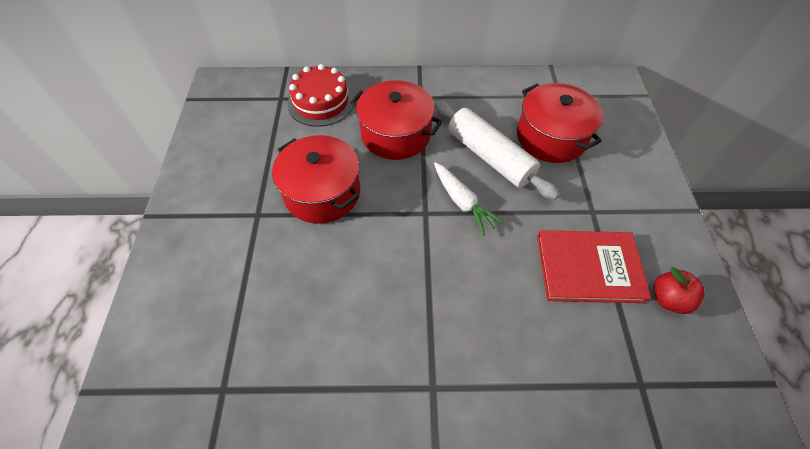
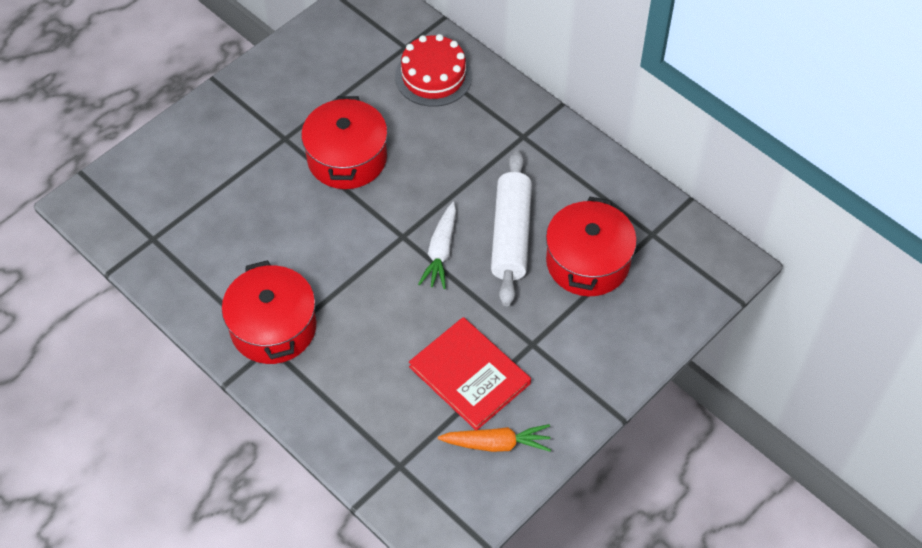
camera: 45 degrees right, 0 degrees up
red pot [350,80,442,160] -> red pot moved to [222,260,316,364]
red apple [654,267,705,314] -> orange carrot [438,424,551,452]

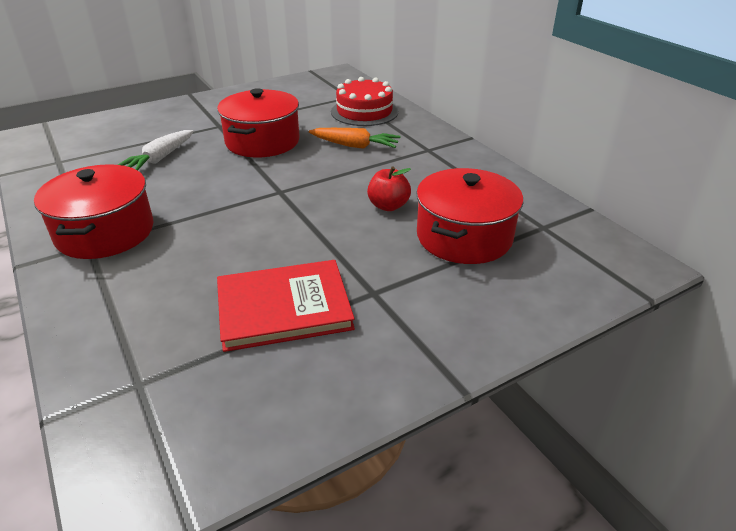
camera: 15 degrees right, 20 degrees down
red book [409,317,531,430] -> red book turned 75 degrees counterclockwise [217,260,355,352]
white carrot [418,202,456,289] -> white carrot moved to [118,130,194,170]
orange carrot [438,424,551,452] -> orange carrot moved to [309,128,401,149]
white rolling pin [491,150,532,306] -> red apple [367,167,411,211]

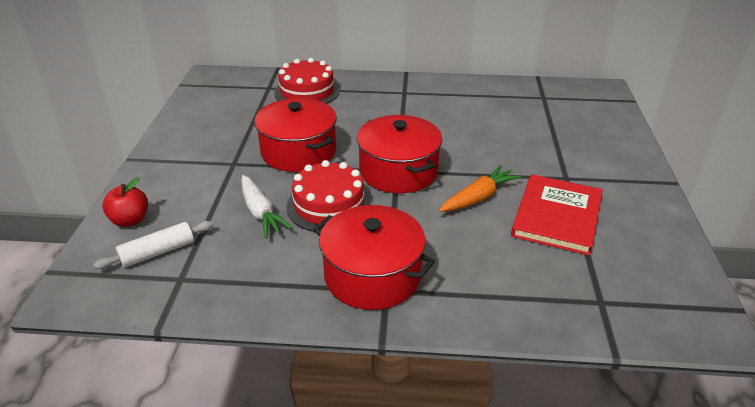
camera: 55 degrees left, 0 degrees up
orange carrot [309,128,401,149] -> orange carrot moved to [439,165,521,212]
red apple [367,167,411,211] -> red apple moved to [102,177,148,227]
red pot [416,168,523,264] -> red pot moved to [357,115,442,193]
none -> white rolling pin [93,221,213,269]
none -> red cake [286,160,372,232]

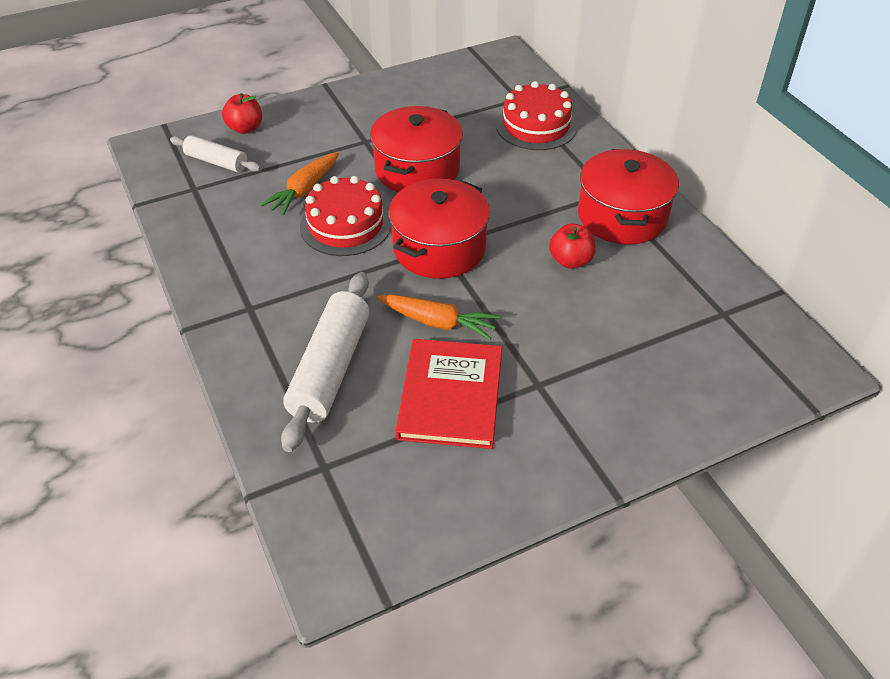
camera: 60 degrees right, 10 degrees up
white carrot [241,175,293,238] -> orange carrot [260,152,339,216]
red pot [313,205,435,310] -> red pot moved to [578,149,679,245]
red book [511,174,603,256] -> red book turned 75 degrees counterclockwise [396,339,502,449]
none -> white rolling pin [281,272,369,452]
none -> red apple [549,223,596,269]

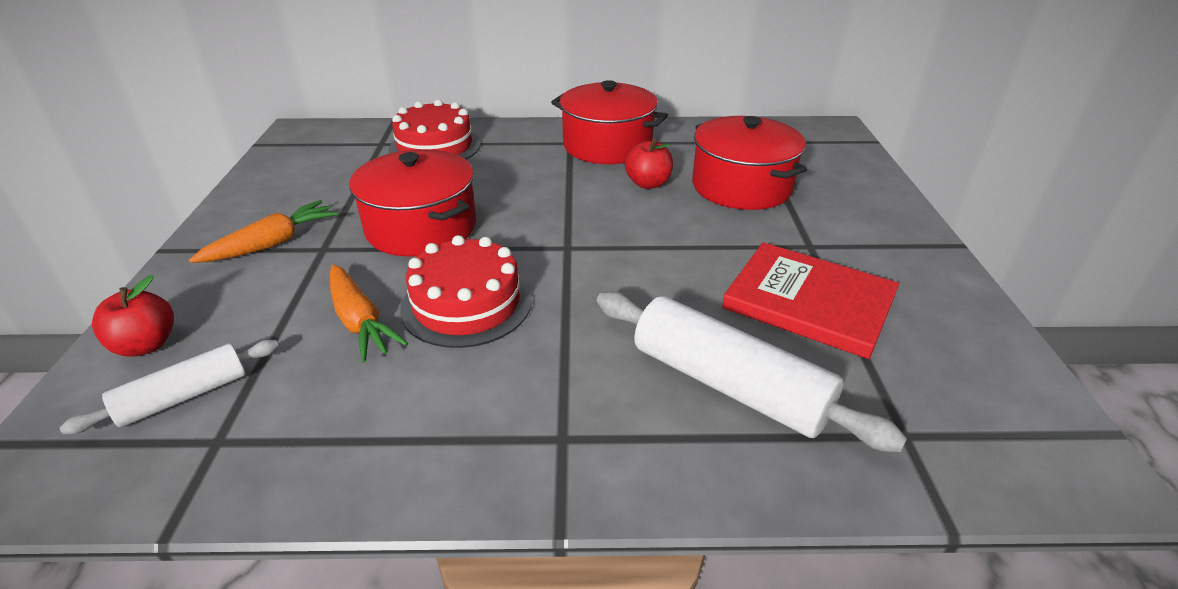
camera: 65 degrees left, 10 degrees down
orange carrot [378,294,500,340] -> orange carrot moved to [189,200,338,263]
red pot [388,179,490,279] -> red pot moved to [692,116,807,210]

